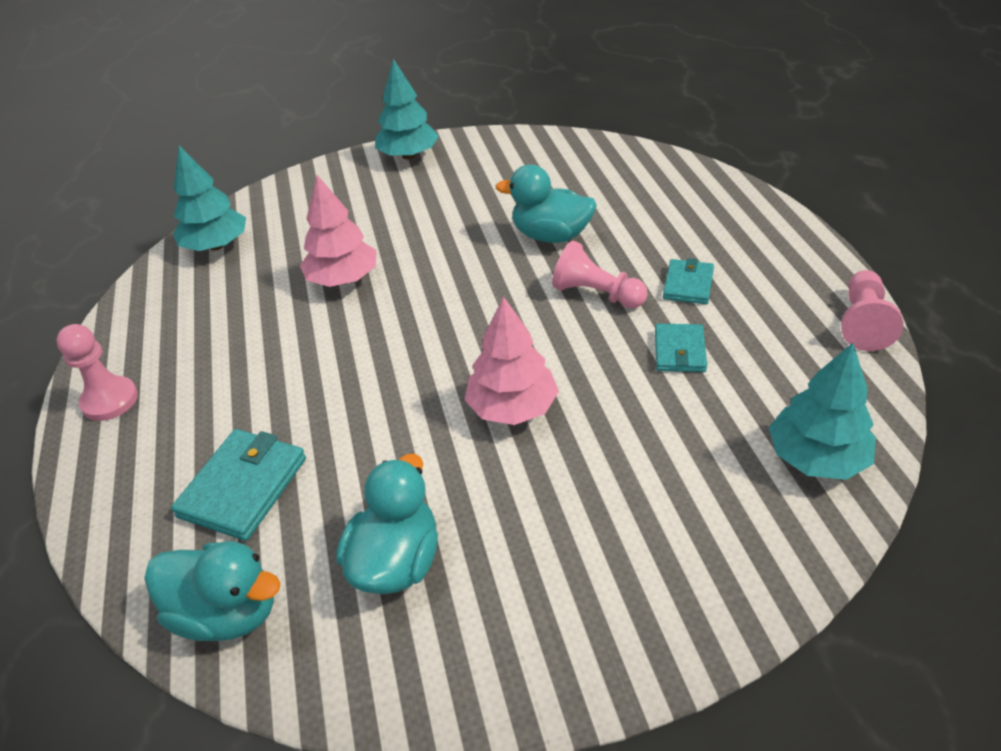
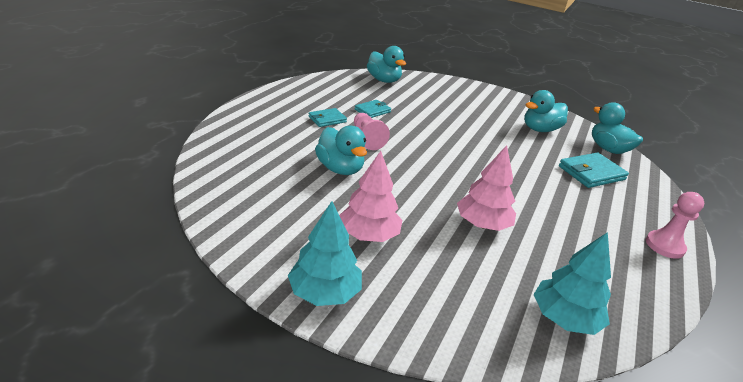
camera: 145 degrees left, 10 degrees down
pink tree [465,297,559,425] -> pink tree moved to [339,151,402,242]
turquoise tree [769,343,876,480] -> turquoise duck [367,46,406,83]
pink pawn [841,270,903,351] -> none

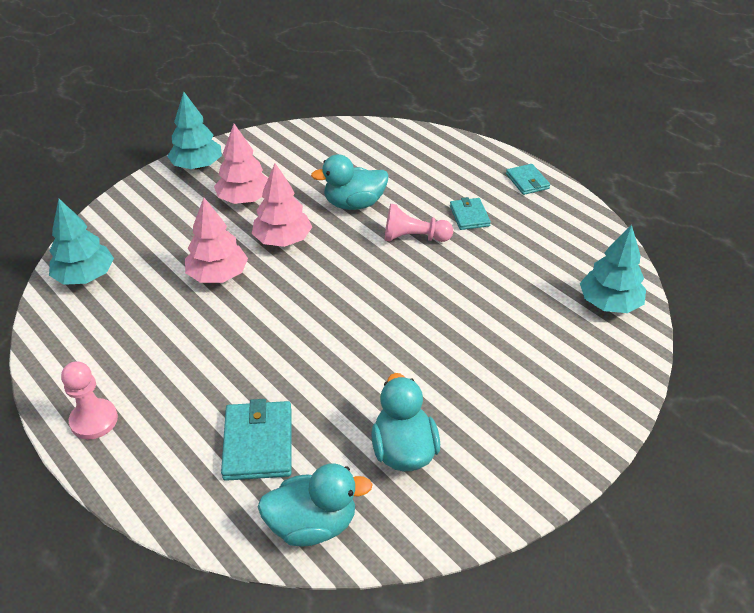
camera: 115 degrees right, 10 degrees up
turquoise wallet [355,100,391,118] -> turquoise wallet moved to [506,164,550,195]
turquoise duck [367,46,406,83] -> turquoise tree [580,225,646,313]
none -> pink tree [252,163,312,247]

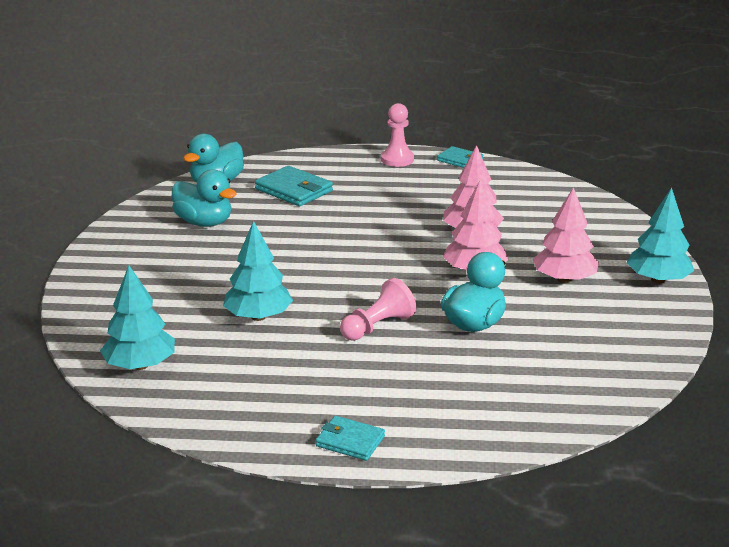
camera: 135 degrees right, 15 degrees down
turquoise tree [49,199,114,285] -> turquoise tree moved to [223,221,293,321]
turquoise wallet [450,197,491,230] -> turquoise wallet moved to [437,146,484,168]

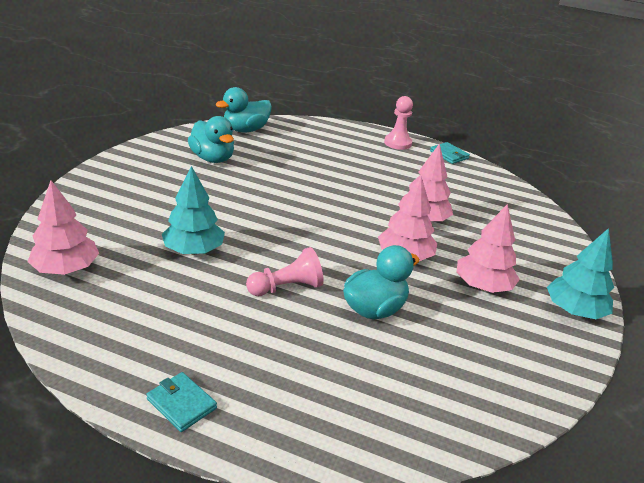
camera: 15 degrees right, 5 degrees up
turquoise tree [100,266,175,370] -> pink tree [28,180,99,275]
turquoise wallet [255,166,333,206] -> none

